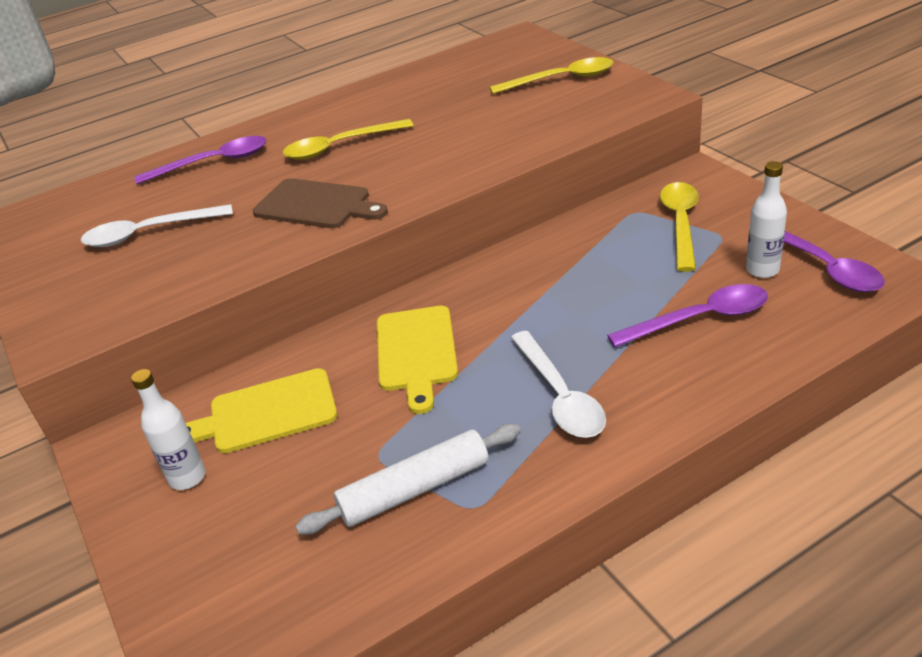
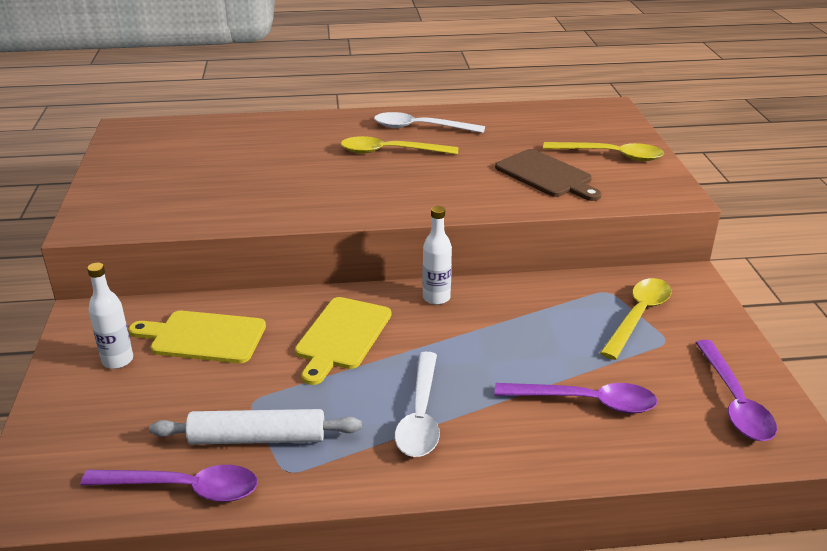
camera: 20 degrees right, 5 degrees down
white spoon [81,204,233,247] -> white spoon moved to [374,112,485,133]
purple spoon [134,136,267,184] -> purple spoon moved to [80,465,258,502]
brown cutting board [253,178,388,228] -> brown cutting board moved to [495,149,602,201]
white bottle [746,161,787,278] -> white bottle moved to [422,206,452,305]

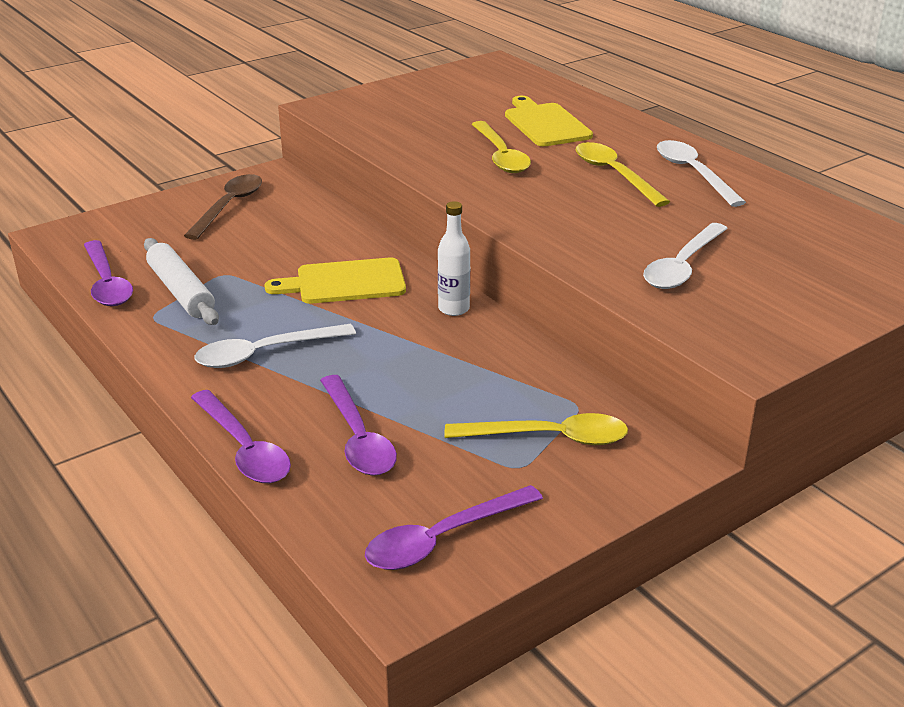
camera: 60 degrees right, 0 degrees up
white bottle [87,263,133,369] -> brown spoon [184,174,262,240]
yellow cutting board [129,311,266,363] -> yellow cutting board moved to [505,96,593,146]
brown cutting board [495,149,602,201] -> white spoon [643,223,728,289]
yellow spoon [543,142,664,161] -> yellow spoon moved to [471,121,531,173]
none -> purple spoon [191,390,291,483]

